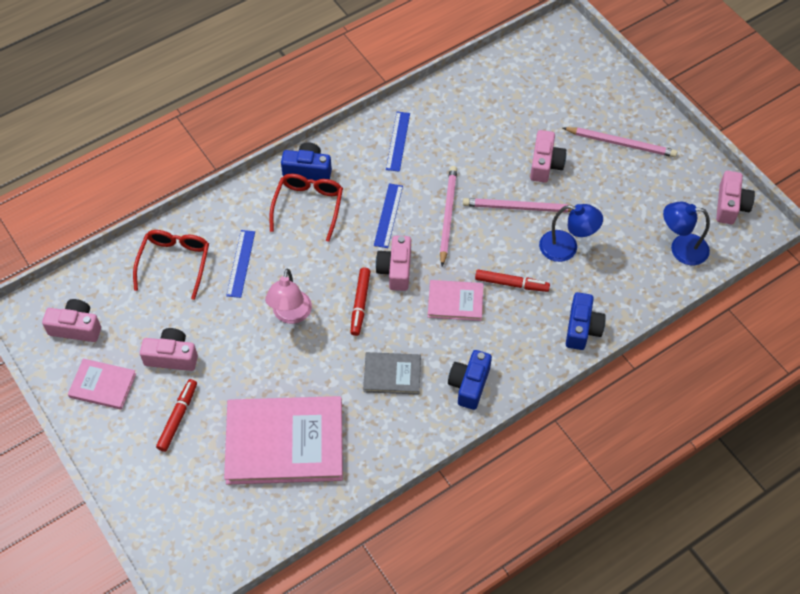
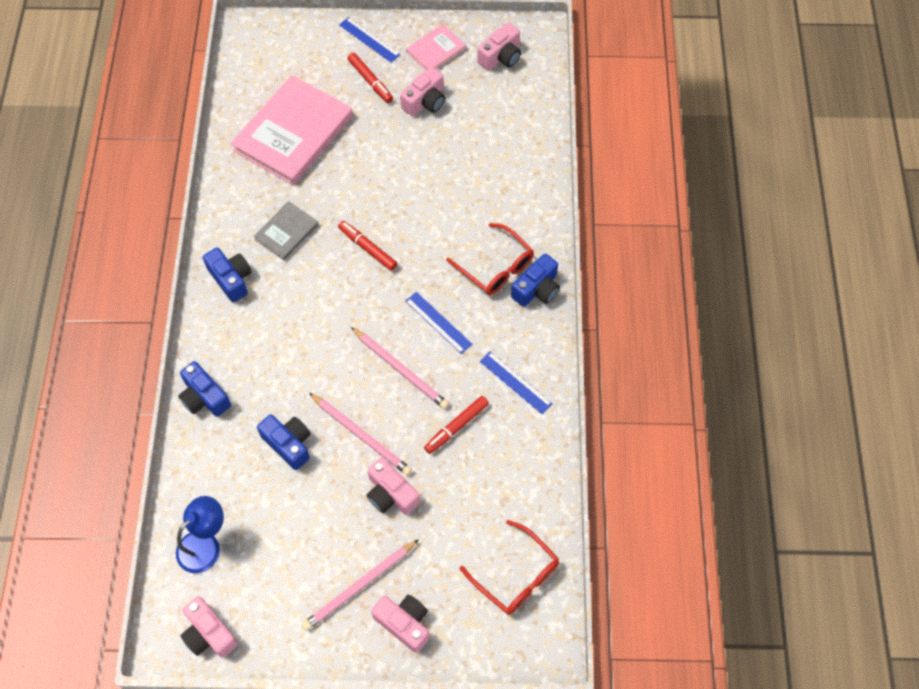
camera: 125 degrees right, 5 degrees up
red glasses [133,230,209,300] -> red glasses moved to [460,520,559,615]
blue ruler [226,230,255,298] -> blue ruler moved to [339,17,400,63]
pink lamp [265,269,312,324] -> none
pink camera [375,236,411,291] -> pink camera moved to [371,595,429,653]
pink book [428,280,484,321] -> none
pink pencil [463,198,575,213] -> pink pencil turned 90 degrees clockwise [309,393,412,476]
red marker [475,269,550,292] -> red marker moved to [424,396,489,454]
blue lamp [539,204,603,262] -> blue camera [257,414,311,470]

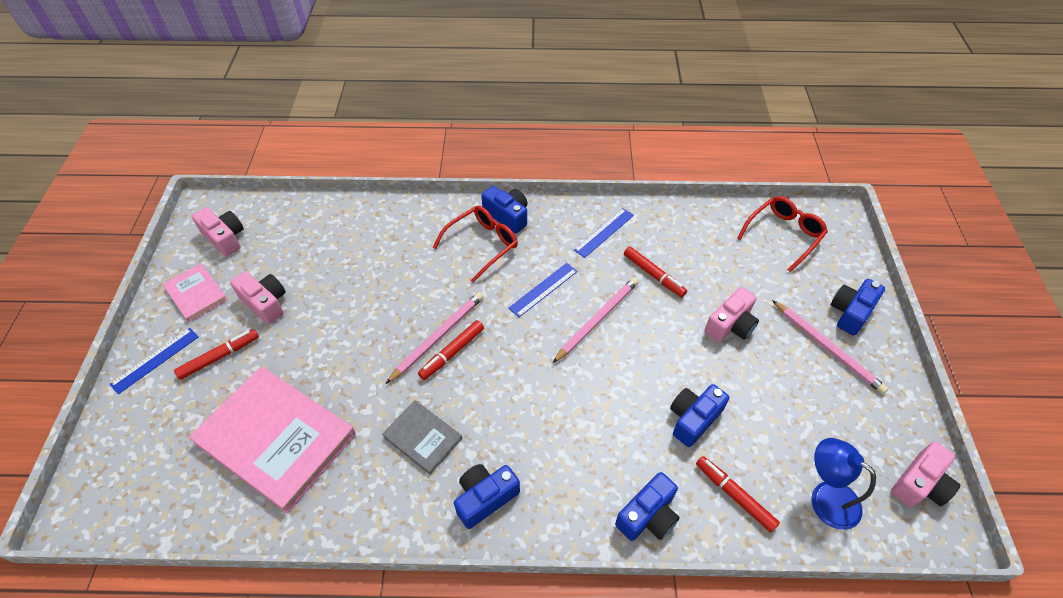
camera: 90 degrees left, 10 degrees down
pink pencil [309,393,412,476] -> pink pencil moved to [386,292,484,384]
pink camera [371,595,429,653] -> blue camera [831,279,885,335]
none -> red marker [696,456,780,532]

